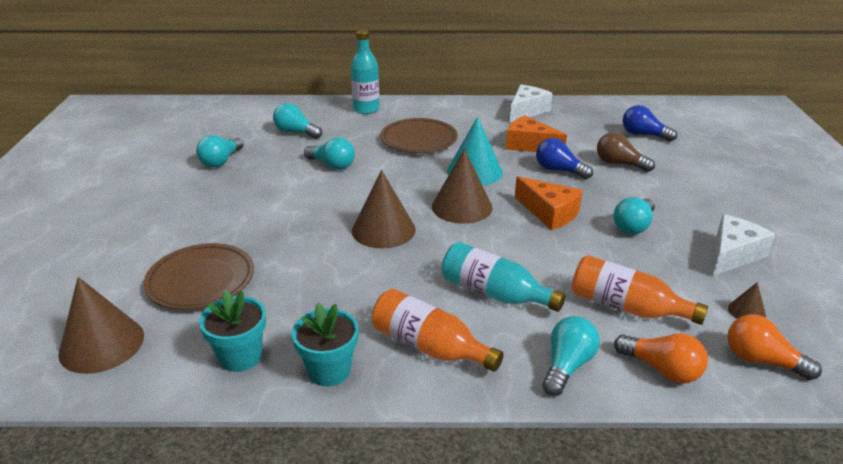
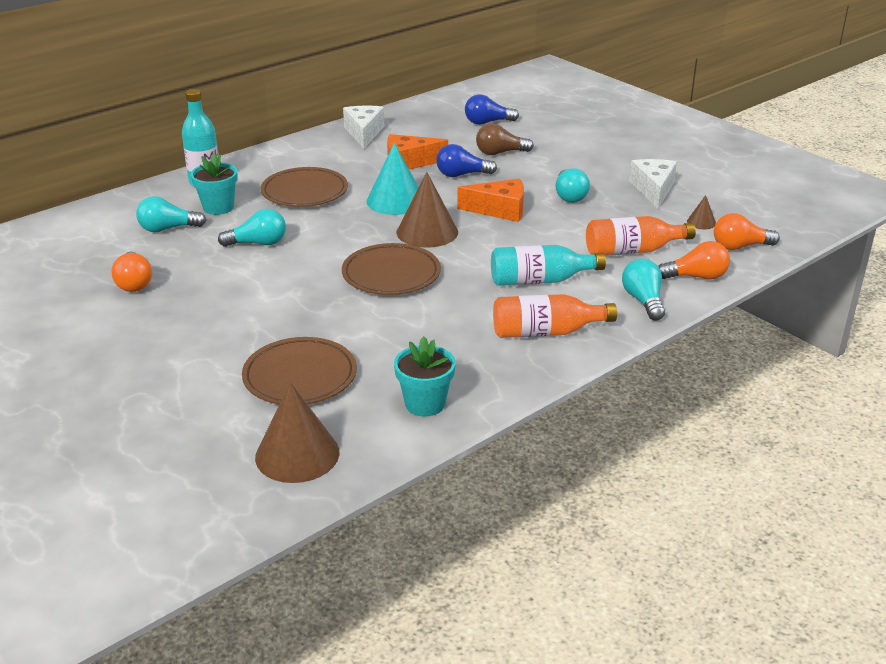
camera: 40 degrees left, 0 degrees up
turquoise light bulb [196,135,244,167] -> orange light bulb [111,252,152,292]
turquoise flower pot [292,303,359,386] -> turquoise flower pot moved to [191,153,238,215]
brown cone [352,170,416,248] -> brown plate [342,243,441,295]

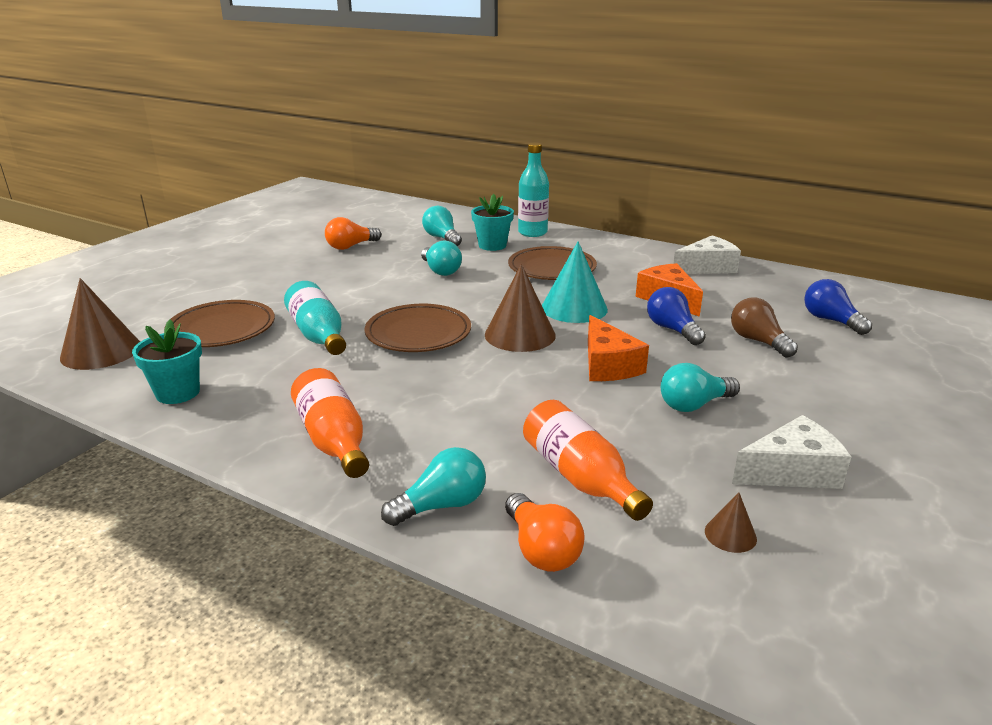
camera: 70 degrees right, 5 degrees down
turquoise bottle [491,245,606,286] -> turquoise bottle moved to [284,281,346,355]
orange light bulb [714,213,780,250] -> none

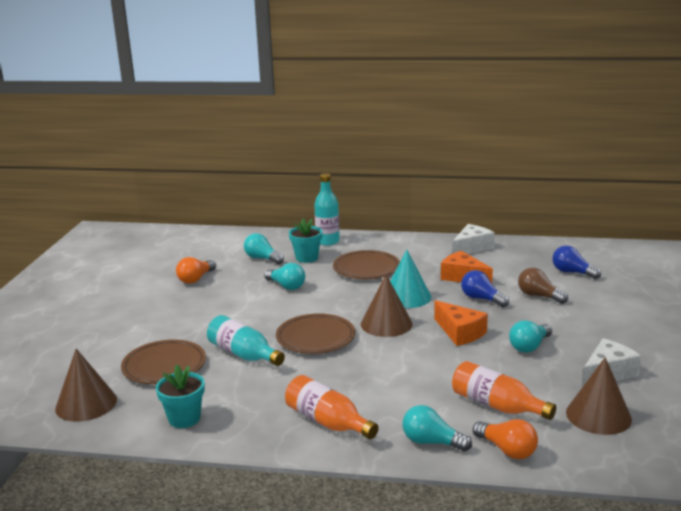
camera: 20 degrees left, 5 degrees down
turquoise light bulb [381,447,486,526] -> turquoise light bulb turned 105 degrees counterclockwise [403,405,472,451]
brown cone [705,492,757,553] -> brown cone [566,357,632,435], size x2.12

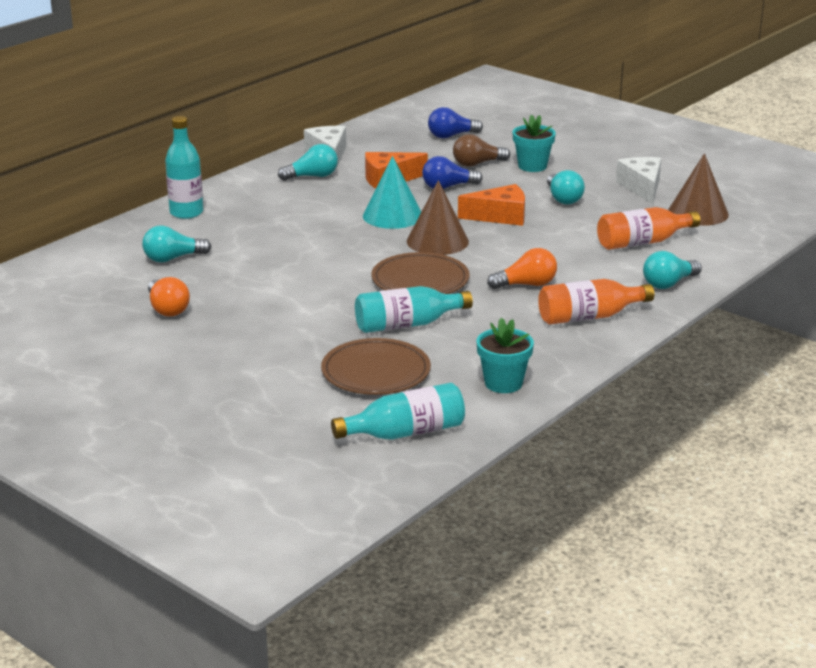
camera: 60 degrees left, 5 degrees up
brown cone [55,348,117,422] -> turquoise bottle [331,383,465,440]
turquoise light bulb [264,263,305,290] -> turquoise light bulb moved to [278,144,338,181]
turquoise flower pot [289,218,322,263] -> turquoise flower pot moved to [513,115,556,172]
brown plate [333,250,400,279] -> none
orange light bulb [473,419,538,459] -> orange light bulb moved to [487,248,557,289]

